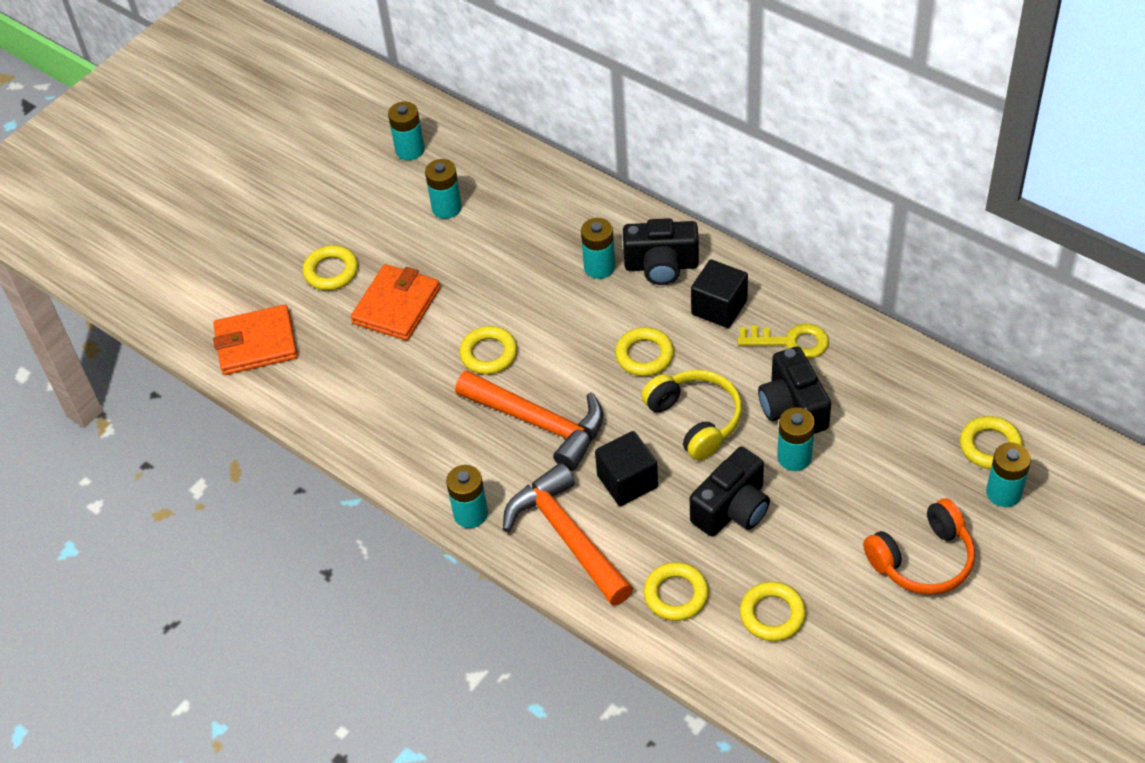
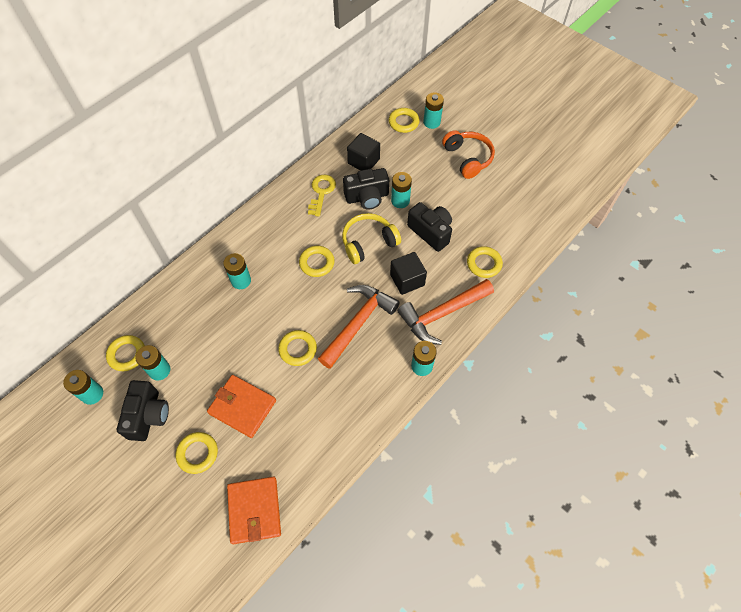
camera: 90 degrees left, 10 degrees up
black camera [623,218,699,285] -> black camera moved to [117,380,169,441]
black cube [691,259,748,328] -> black cube moved to [347,133,380,171]
yellow ring [740,582,806,641] -> yellow ring moved to [106,335,145,371]

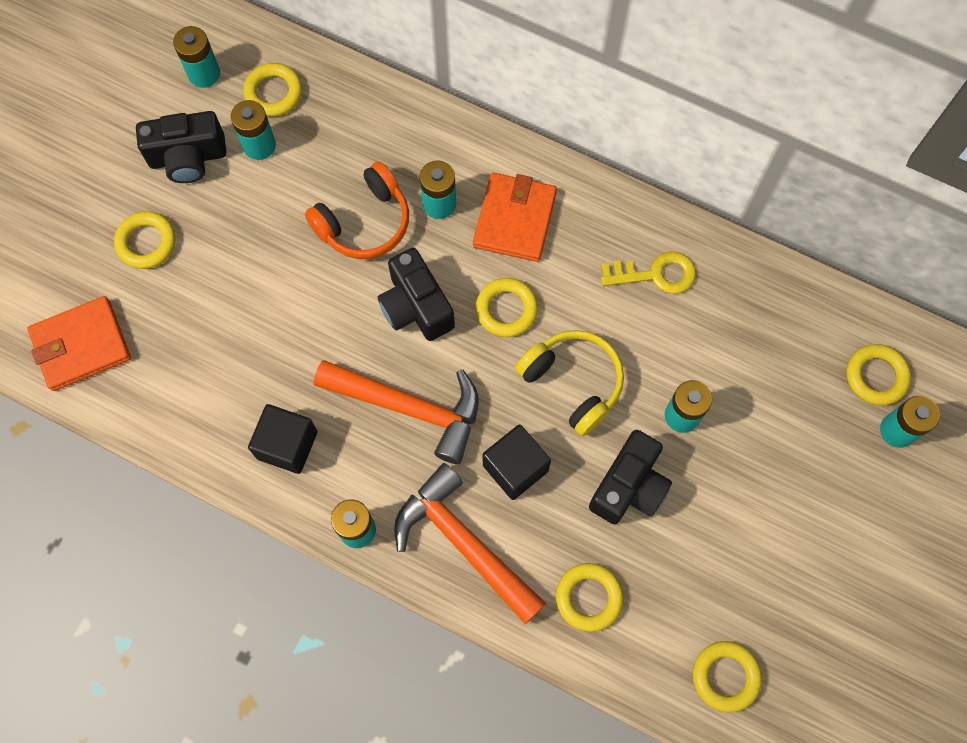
camera: 75 degrees right, 10 degrees up
orange wallet [207,375,276,438] -> orange wallet moved to [473,173,557,262]
yellow ring [278,330,317,366] -> yellow ring moved to [693,641,762,713]
black camera [343,168,389,210] -> black camera moved to [378,248,455,341]
black cube [347,133,380,171] -> black cube moved to [248,404,318,474]
orange headphones [442,130,495,179] -> orange headphones moved to [305,162,409,259]

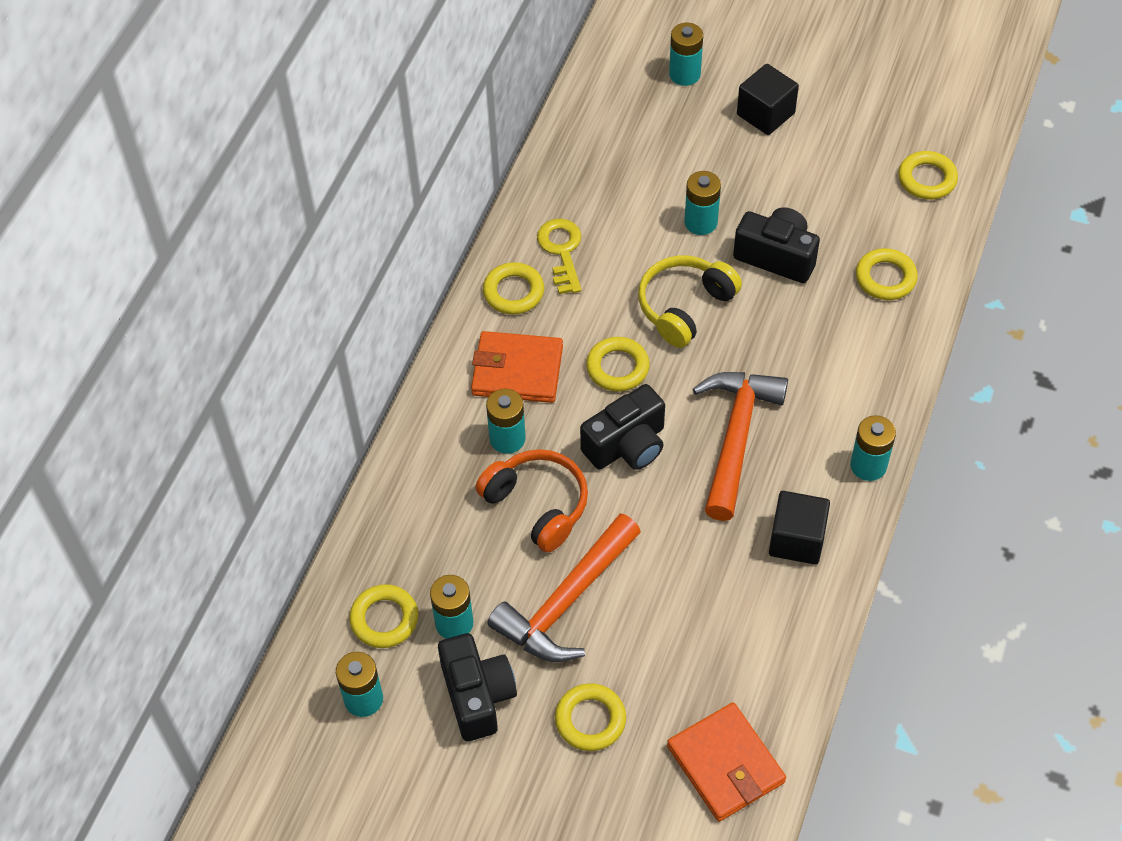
camera: 95 degrees left, 15 degrees down
orange hammer [394,463,546,624] -> orange hammer moved to [487,513,641,662]
black cube [483,425,551,500] -> black cube moved to [737,64,799,135]
yellow ring [846,344,911,405] -> yellow ring moved to [483,262,544,315]

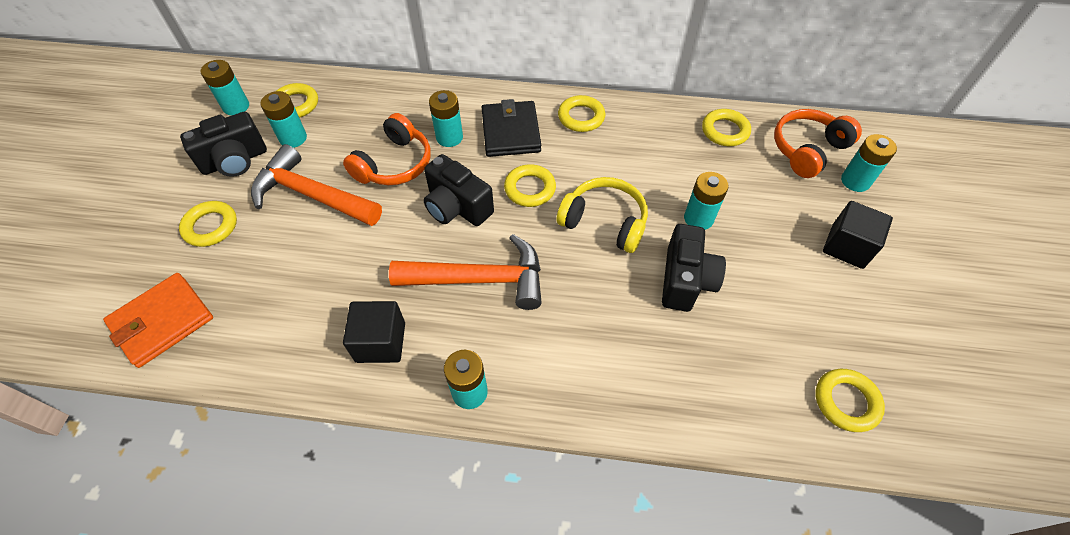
camera: 75 degrees right, 0 degrees up
orange wallet [471,331,563,403] -> black wallet [482,99,541,157]
yellow key [537,219,582,294] -> none
yellow ring [856,248,918,300] -> yellow ring moved to [702,109,751,146]
none -> orange headphones [774,109,862,178]

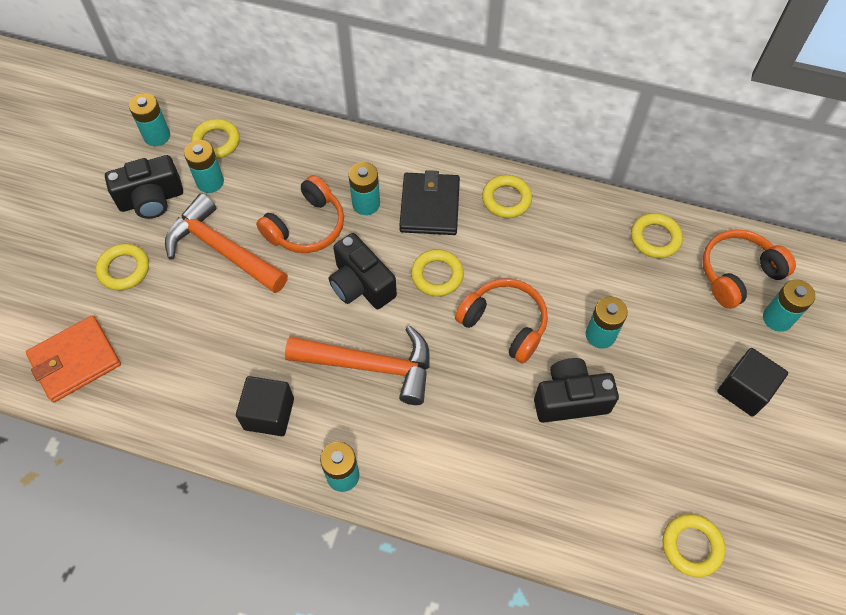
camera: 10 degrees right, 5 degrees up
yellow headphones [556,177,648,253] -> orange headphones [455,279,548,364]
black camera [662,224,726,312] -> black camera turned 120 degrees counterclockwise [534,358,619,423]

